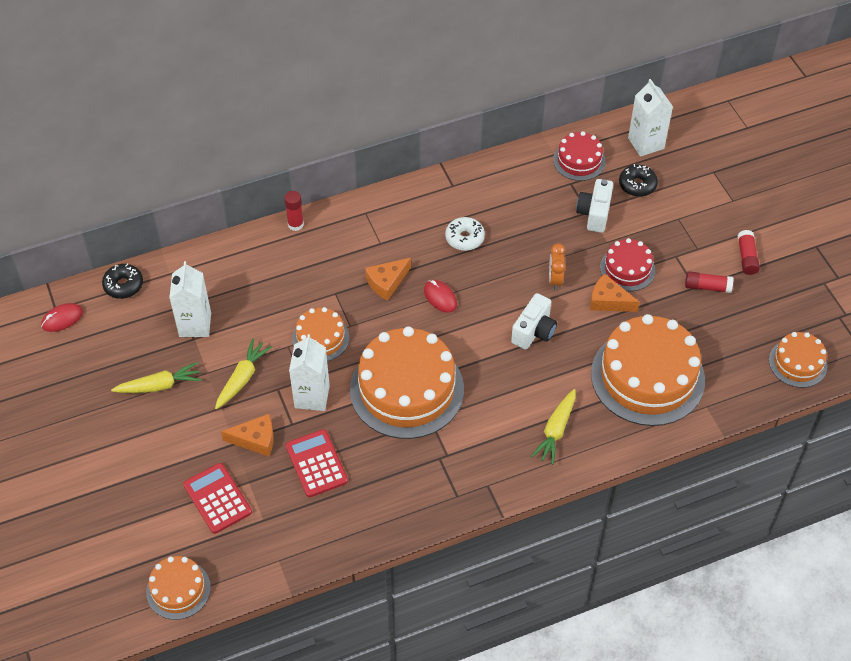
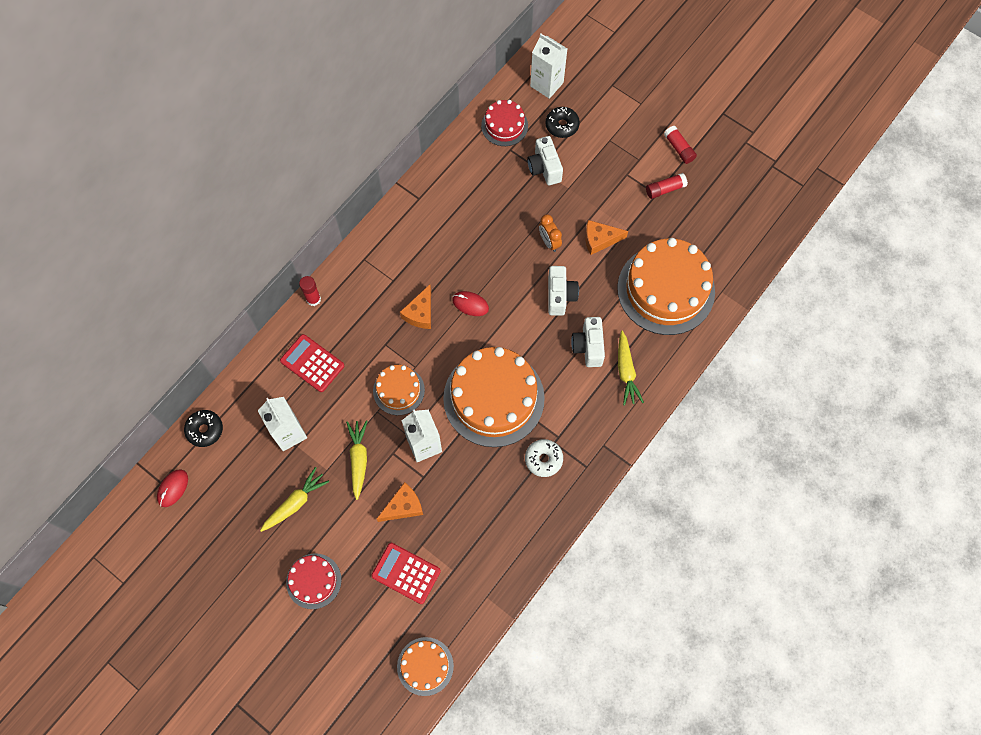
camera: 30 degrees left, 15 degrees up
red calculator [286,429,348,497] -> red calculator moved to [280,334,344,392]
white donut [445,217,485,251] -> white donut moved to [525,439,563,477]
red cake [600,238,656,291] -> red cake moved to [286,553,342,609]
orange cake [769,332,828,388] -> none
none -> white camera [571,317,605,367]

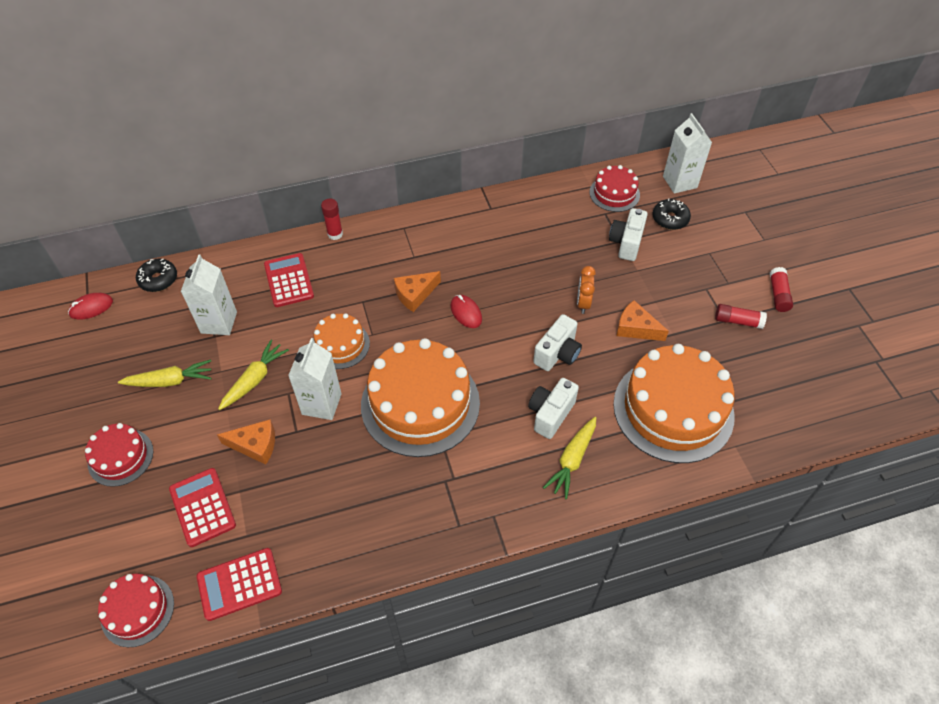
camera: 35 degrees right, 15 degrees down
orange cake [397,637,454,696] -> red cake [98,574,174,647]
white donut [525,439,563,477] -> none
none -> red calculator [197,548,282,621]

